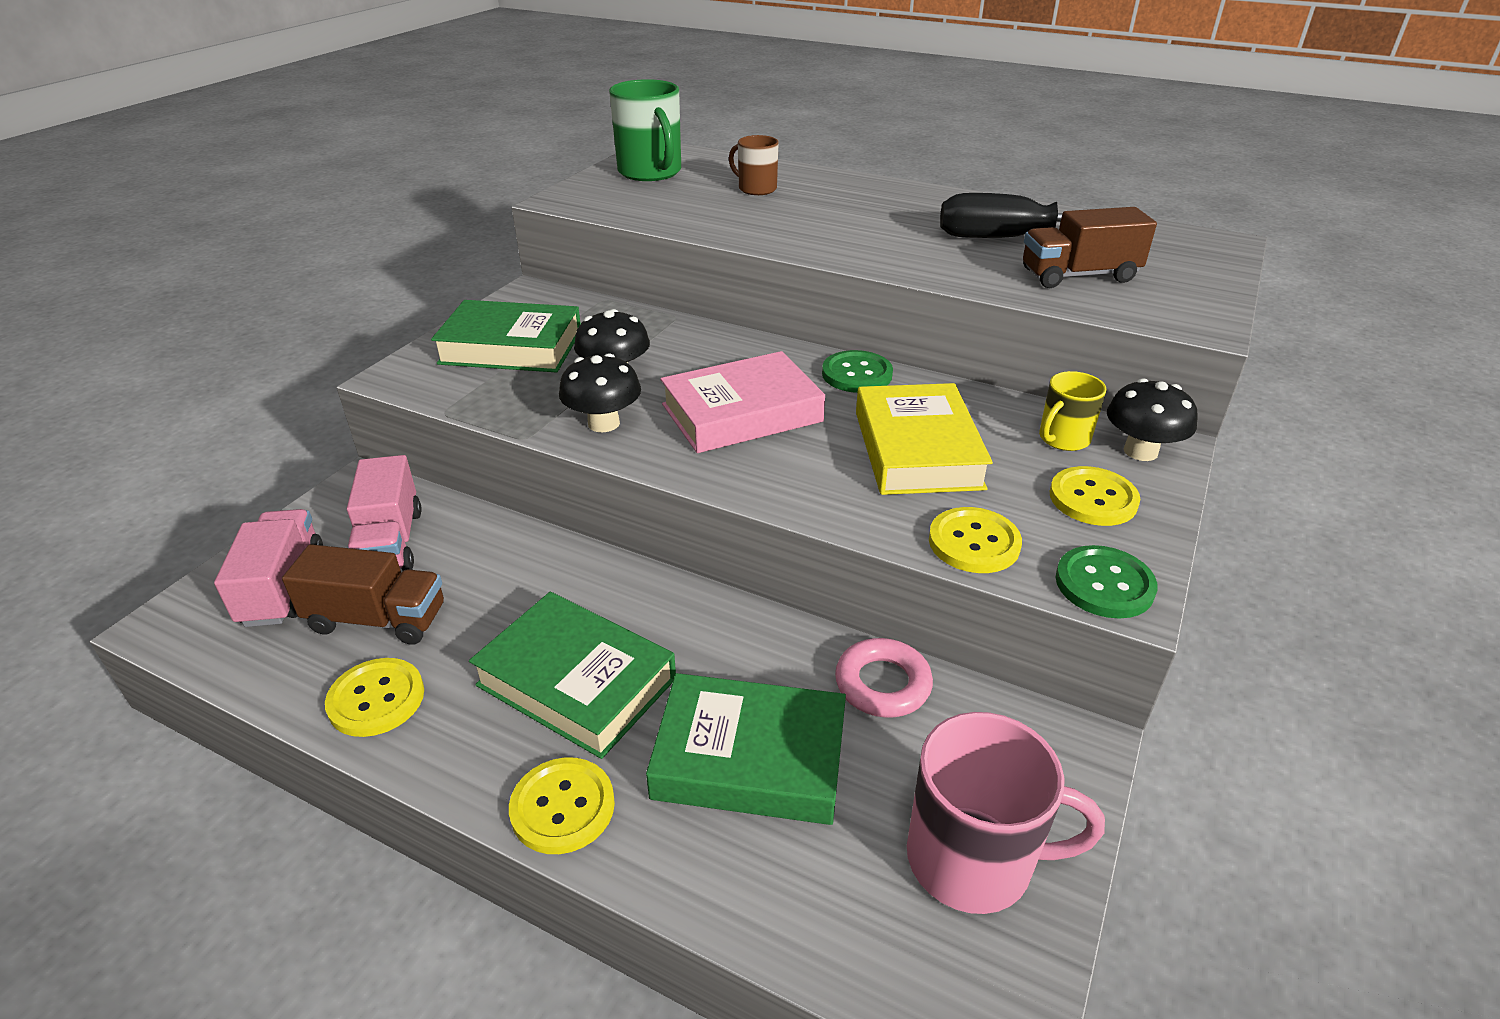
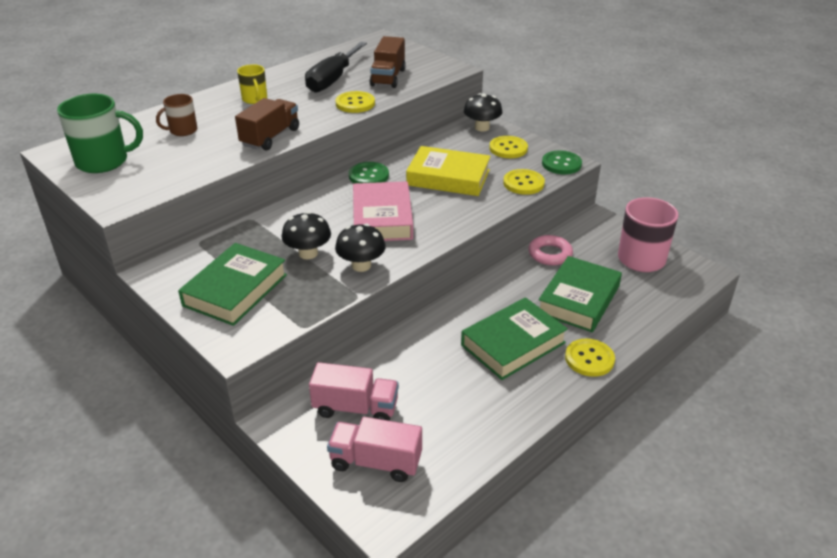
camera: 70 degrees left, 0 degrees up
brown truck [282,544,444,645] -> brown truck moved to [235,98,299,151]
yellow button [325,658,424,737] -> yellow button moved to [336,91,375,113]
yellow mug [1039,371,1106,451] -> yellow mug moved to [237,64,267,104]

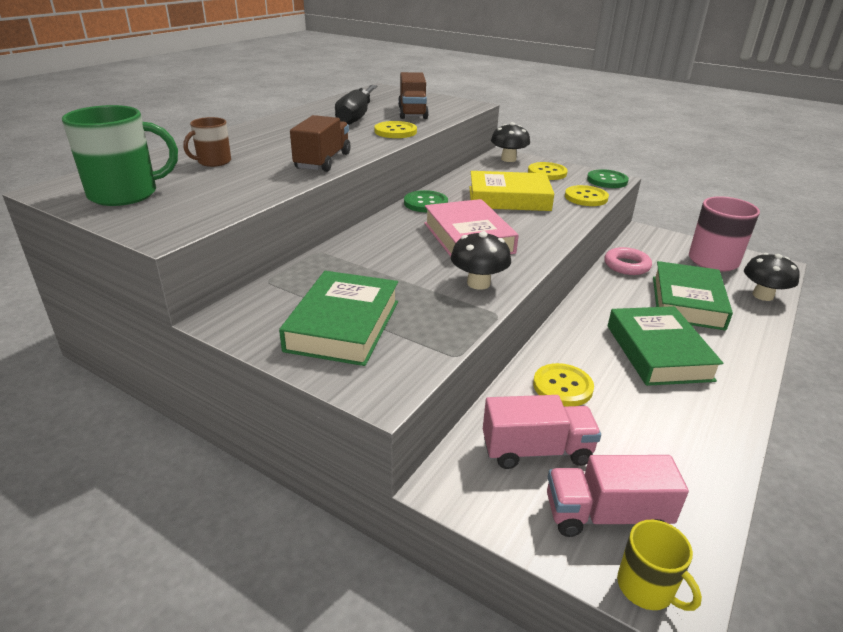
camera: 15 degrees left, 5 degrees down
yellow mug [237,64,267,104] -> yellow mug moved to [617,520,702,611]
black mushroom [282,211,331,259] -> black mushroom moved to [744,253,800,301]
green book [461,297,568,380] -> green book turned 45 degrees counterclockwise [608,306,723,386]
yellow button [565,339,615,377] -> yellow button moved to [533,363,594,406]

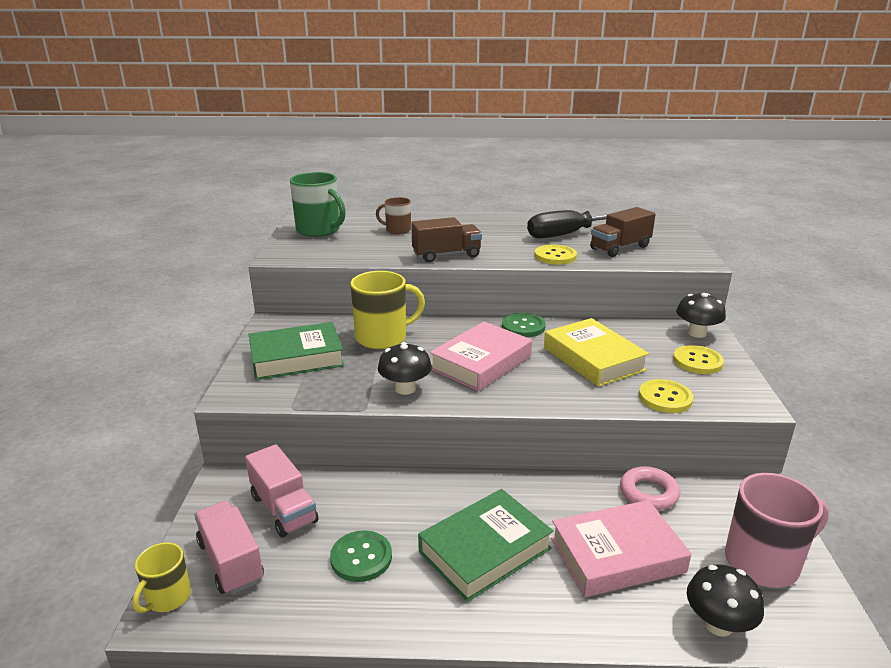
camera: 60 degrees right, 5 degrees down
yellow button [533,363,594,406] -> none
green button [587,169,629,188] -> green button moved to [330,530,392,582]
green book [653,261,733,331] -> pink book [551,500,691,597]
none -> yellow mug [350,271,425,349]

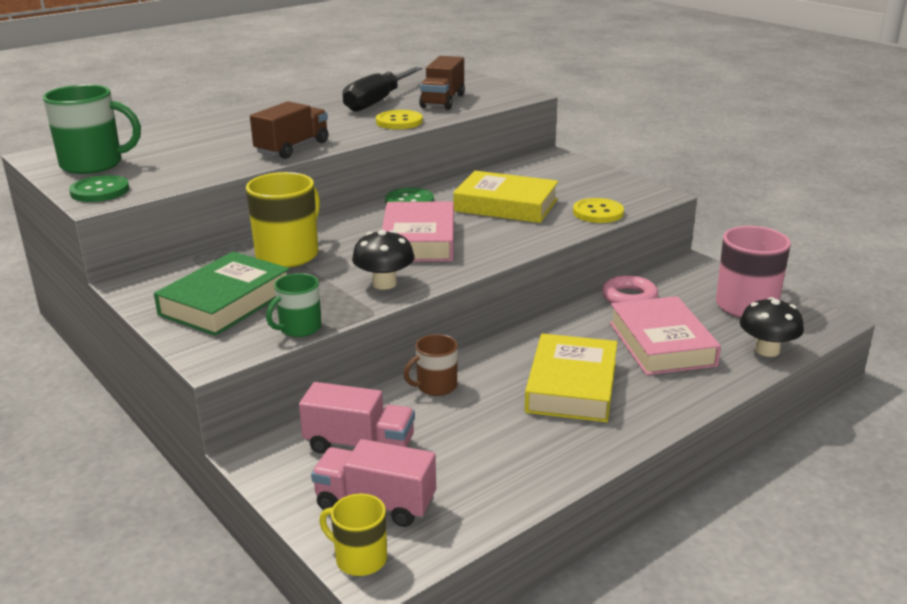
camera: 40 degrees left, 0 degrees up
yellow mug [133,542,191,613] -> yellow mug turned 135 degrees clockwise [319,493,387,576]
green button [330,530,392,582] -> green button moved to [69,175,129,202]
brown mug [376,197,411,234] -> brown mug moved to [404,334,458,396]
green book [418,489,553,602] -> yellow book [525,333,617,422]
pink book [551,500,691,597] -> pink book turned 45 degrees counterclockwise [609,296,721,375]
yellow button [673,345,724,374] -> none
black mushroom [676,293,726,338] -> none
none -> green mug [266,273,322,337]

